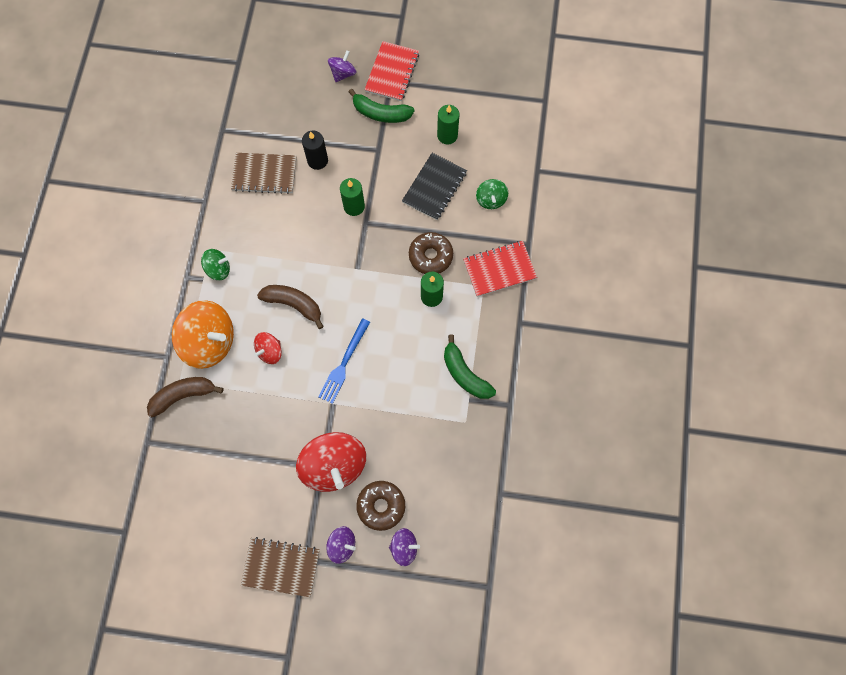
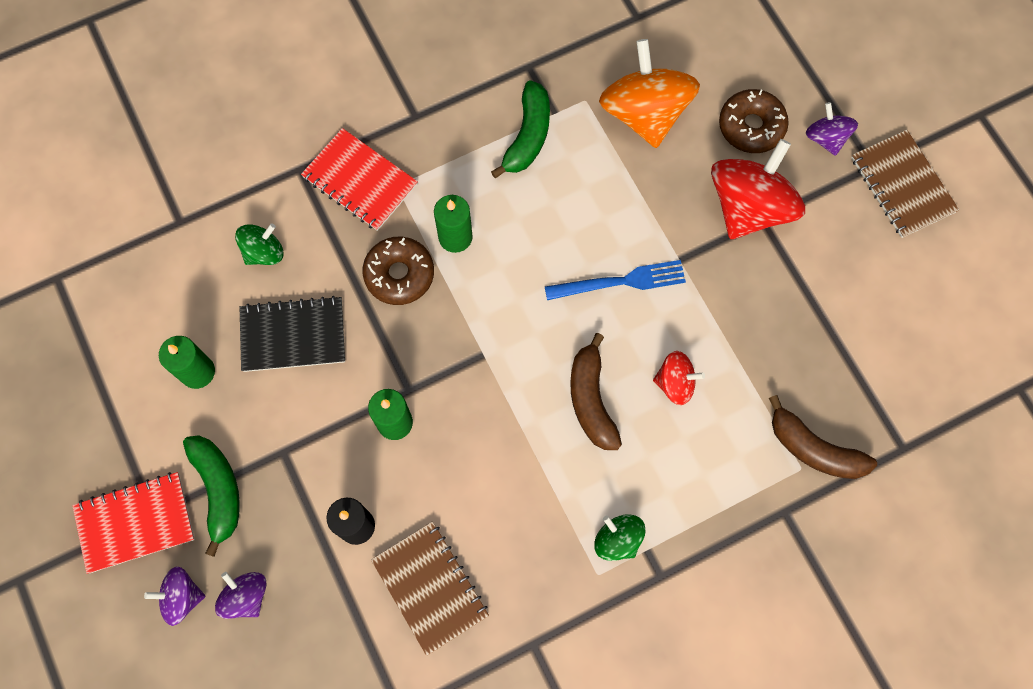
camera: 125 degrees left, 0 degrees up
orange spinning top [172,300,234,369] -> orange spinning top moved to [599,39,700,148]
purple spinning top [389,528,420,566] -> purple spinning top moved to [215,572,267,619]

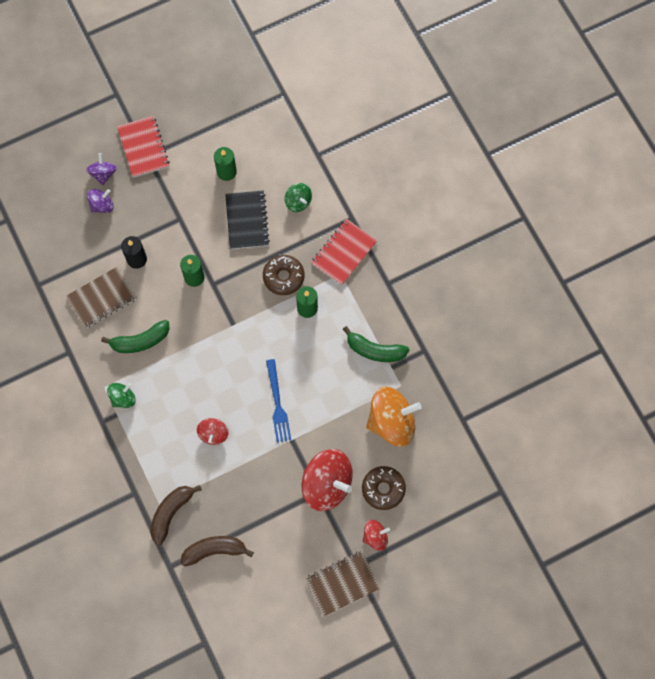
camera: 90 degrees right, 0 degrees up
green banana [183,435,240,557] -> green banana moved to [101,320,170,353]
brown banana [570,333,622,450] -> brown banana moved to [181,536,254,567]
purple spinning top [806,102,858,156] -> red spinning top [363,520,390,551]

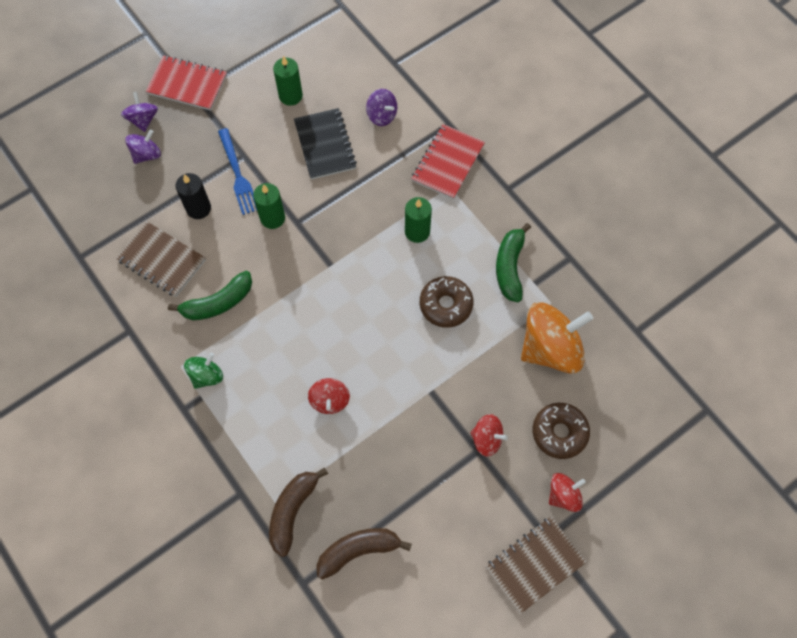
camera: 10 degrees left, 5 degrees down
brown notebook [66,266,137,329] -> brown notebook turned 75 degrees clockwise [116,222,206,297]
red notebook [117,116,169,178] -> red notebook turned 45 degrees counterclockwise [146,55,227,111]
brown donut [263,255,304,295] -> brown donut moved to [420,276,474,328]
blue fork [266,359,291,443] -> blue fork moved to [218,128,257,215]
green spinning top [285,183,312,212] -> purple spinning top [366,89,397,126]
red spinning top [302,449,352,511] -> red spinning top [470,414,508,457], size x0.51
green banana [343,326,409,362] -> green banana turned 90 degrees clockwise [496,223,531,302]

